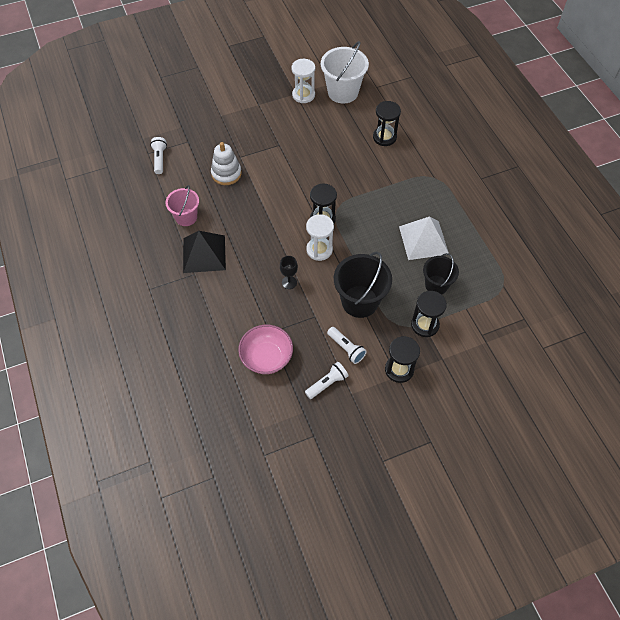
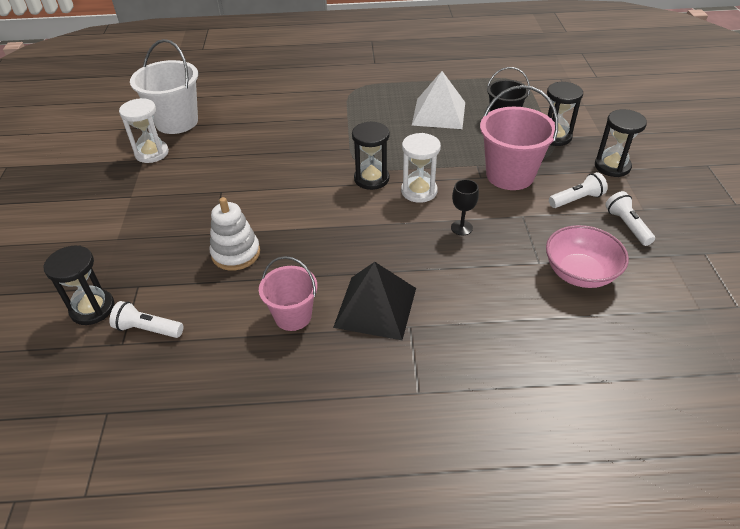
camera: 70 degrees left, 15 degrees down
black bucket [334,252,392,318] -> pink bucket [480,85,558,190]
black hourglass [373,101,401,146] -> black hourglass moved to [44,246,115,325]

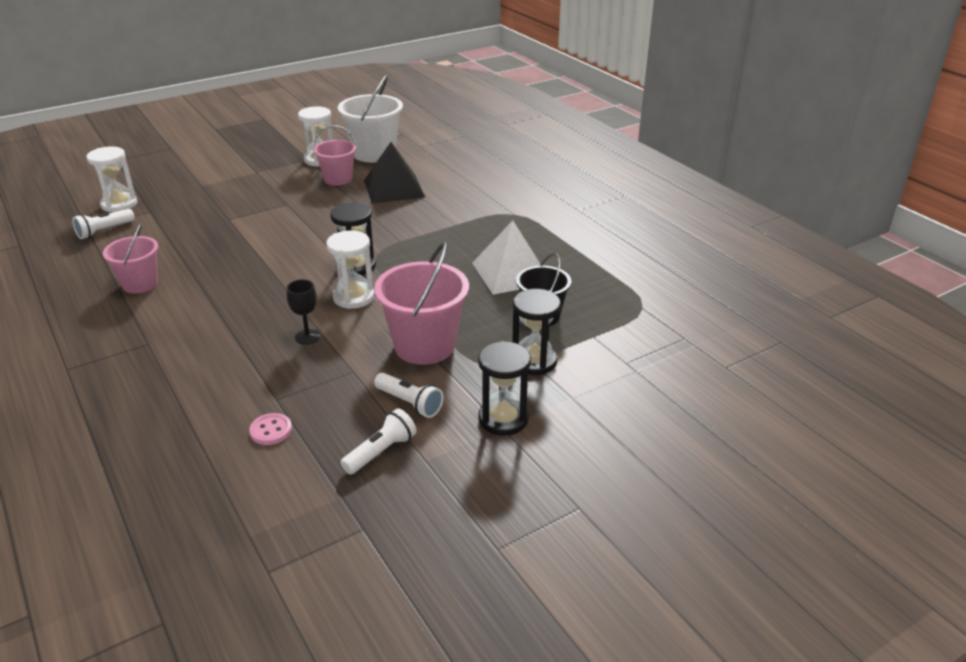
camera: 60 degrees right, 10 degrees down
black hourglass [44,246,115,325] -> white hourglass [86,146,137,212]
white flashlight [109,301,184,338] -> white flashlight turned 120 degrees counterclockwise [72,209,135,239]
white stacking toy [209,197,260,271] -> none
black pyramid [333,262,416,340] -> black pyramid moved to [364,142,425,204]
pink bowl [546,225,629,288] -> pink button [249,413,292,445]
none -> pink bucket [313,125,357,185]

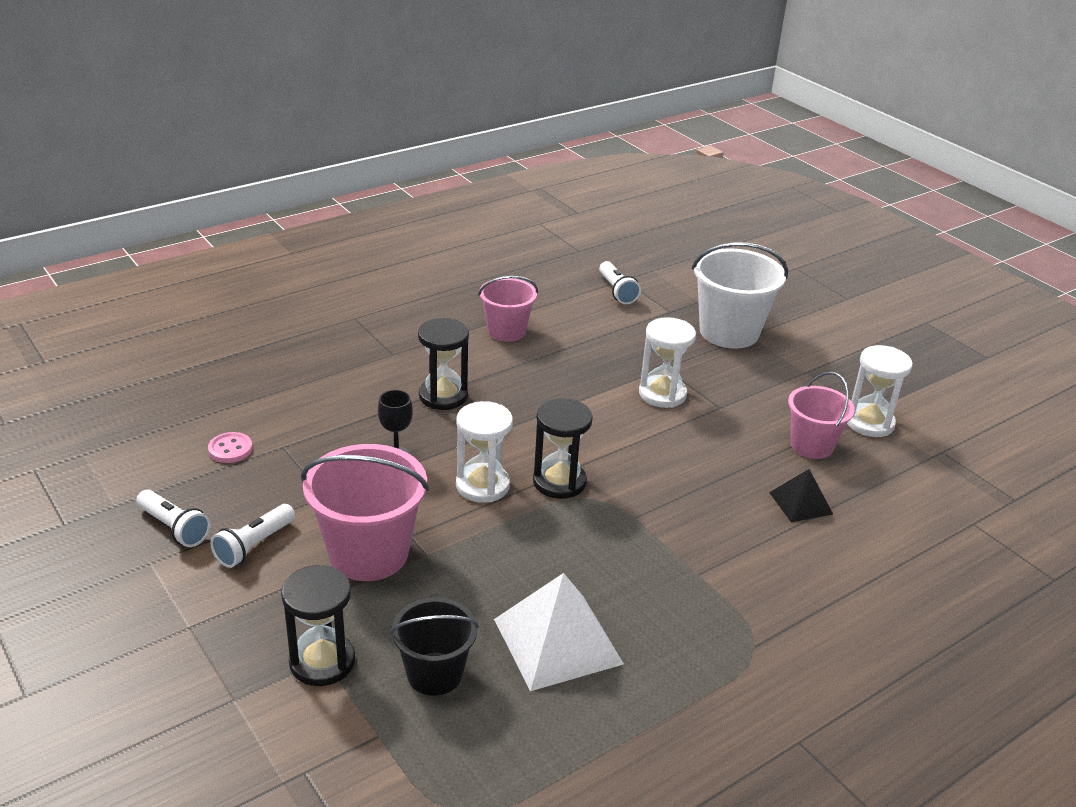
camera: 85 degrees right, 0 degrees up
white flashlight [72,209,135,239] -> white flashlight turned 150 degrees counterclockwise [599,261,641,304]
white hourglass [86,146,137,212] -> white hourglass moved to [639,317,696,408]
white bucket [338,75,403,163] -> white bucket moved to [692,242,788,349]
black pyramid [364,142,425,204] -> black pyramid [769,469,833,522], size x0.55
black hourglass [478,341,531,436] -> black hourglass moved to [418,318,469,410]

